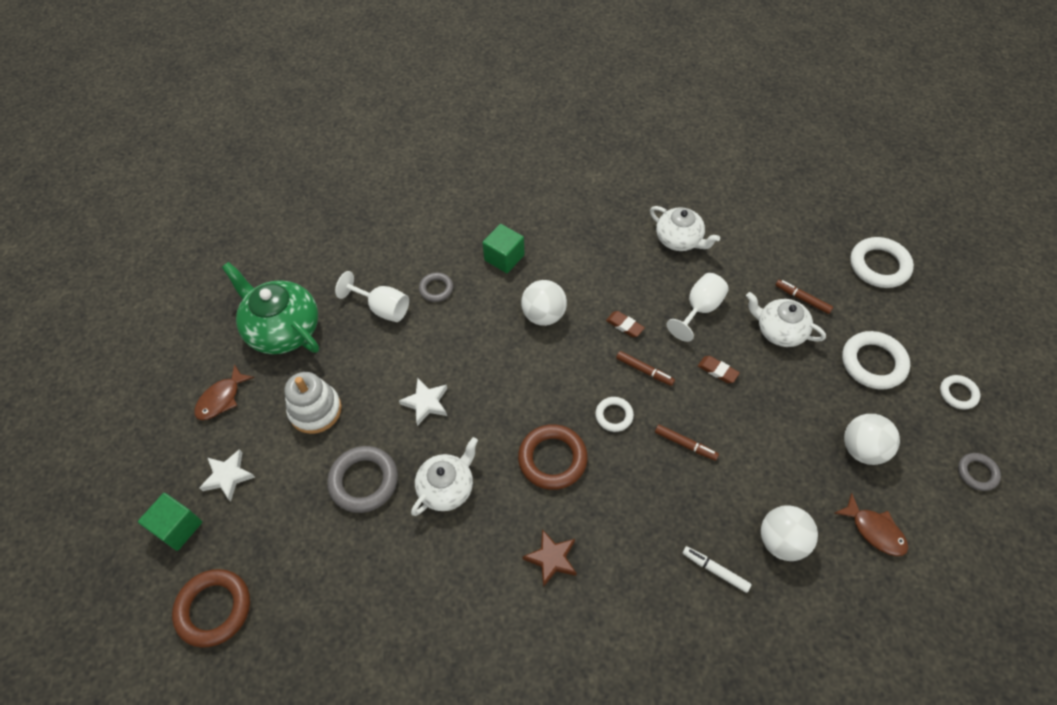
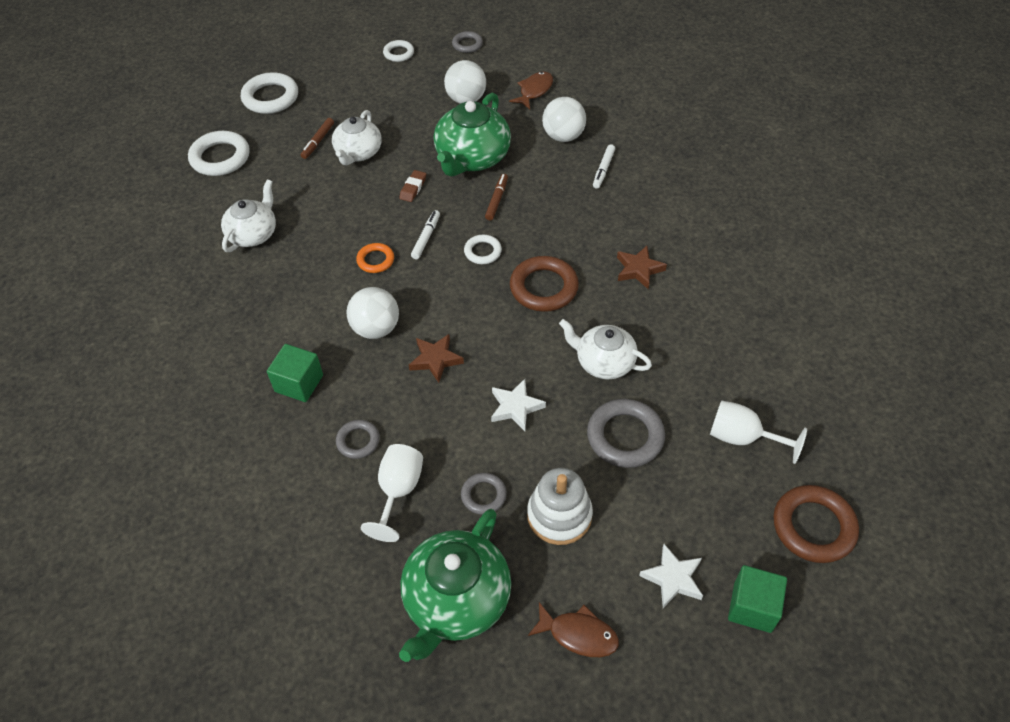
camera: 105 degrees left, 5 degrees down
brown eraser [606,311,645,337] -> orange ring [356,243,394,273]
brown marker [616,351,675,386] -> white marker [411,210,440,259]
white goblet [667,273,729,342] -> white goblet moved to [710,400,807,464]
white ring [842,331,910,389] -> white ring moved to [188,131,250,176]
none -> brown star [409,334,464,383]
none -> green teapot [434,93,511,177]
none -> grey ring [461,473,507,515]

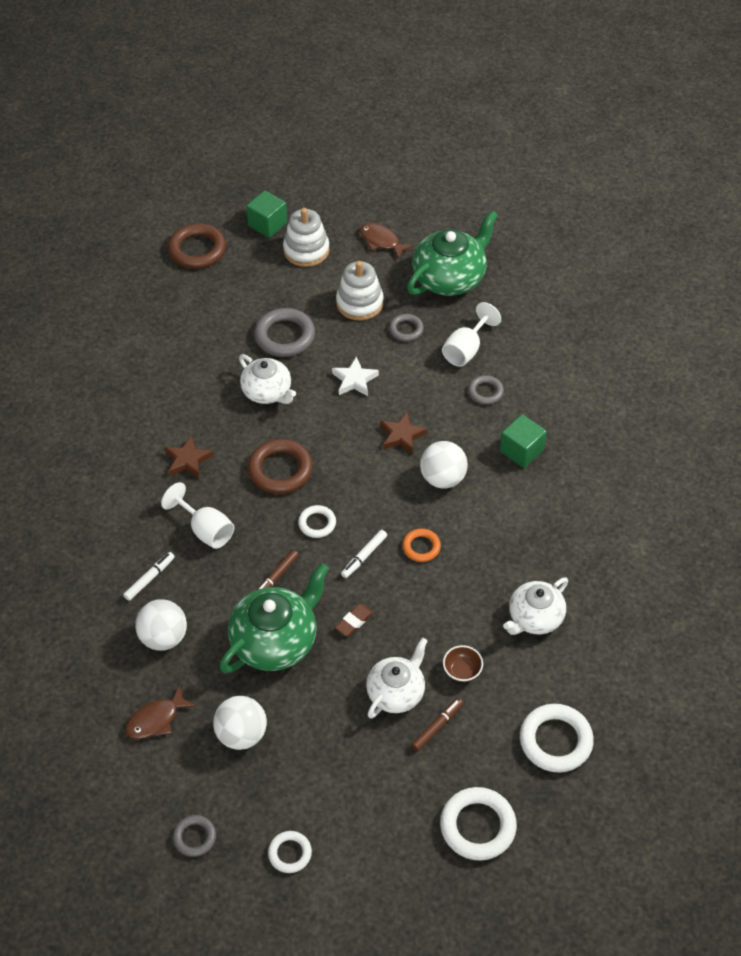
camera: 160 degrees left, 0 degrees up
white star [639,544,703,608] -> white stacking toy [283,208,330,267]
white goblet [710,400,807,464] -> white goblet moved to [161,482,234,549]
none -> brown bowl [443,645,483,682]

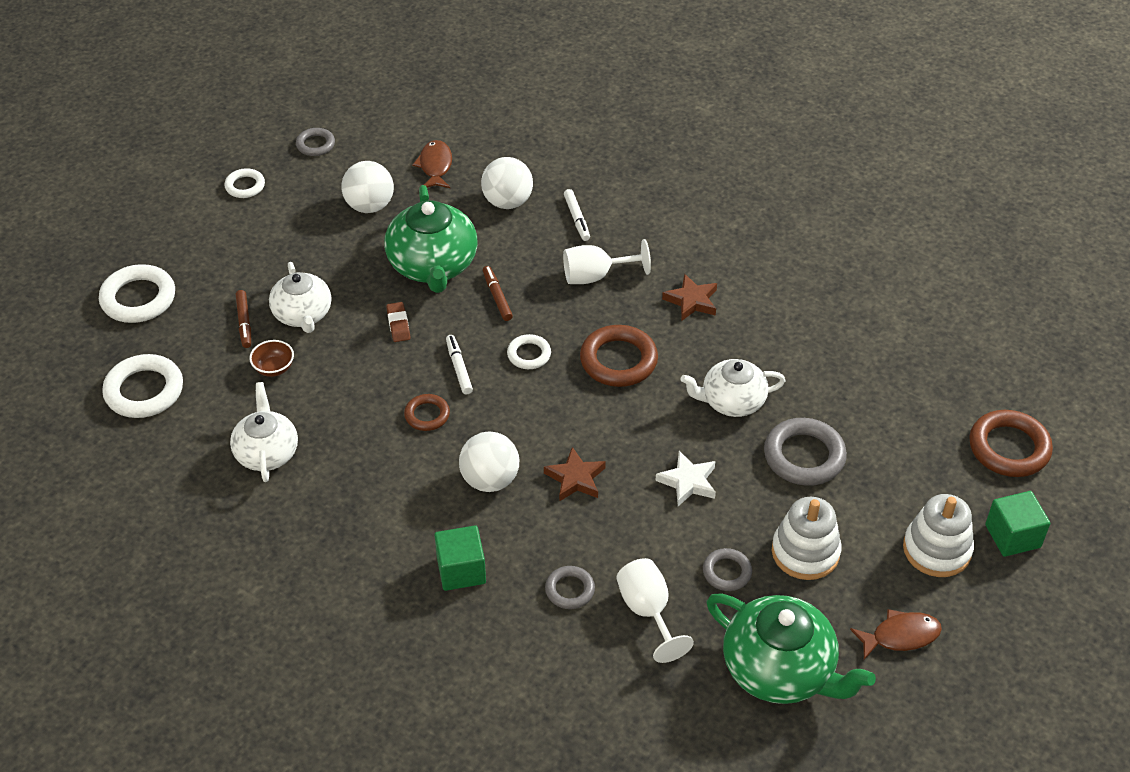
camera: 125 degrees right, 5 degrees down
orange ring [402,529,441,562] -> brown ring [404,394,450,431]
green teapot [407,210,498,296] -> green teapot turned 45 degrees counterclockwise [707,594,876,704]

